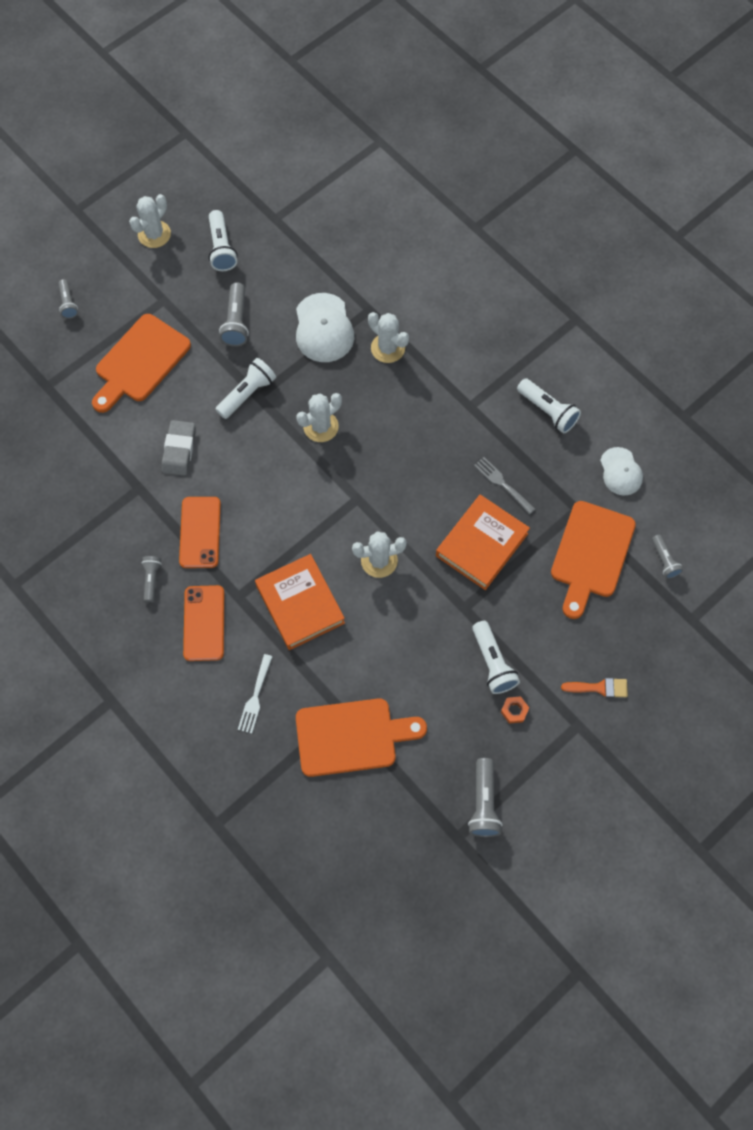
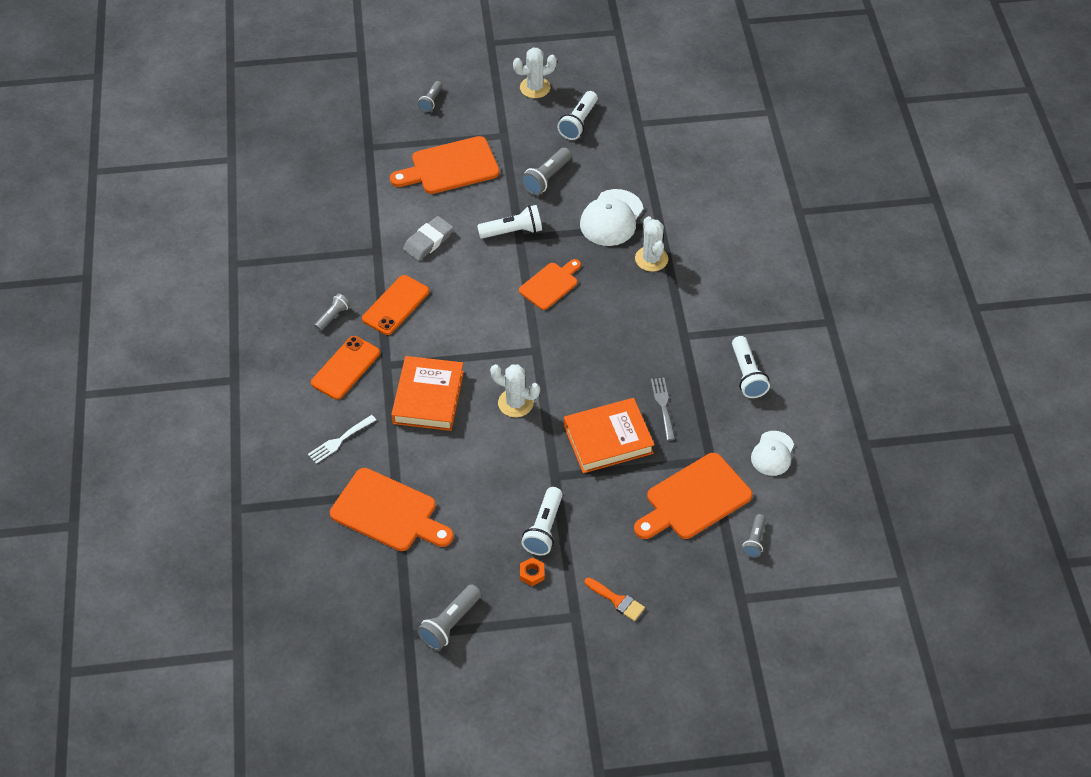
camera: 35 degrees right, 15 degrees down
white cactus [297,393,342,442] -> orange cutting board [519,259,581,310]

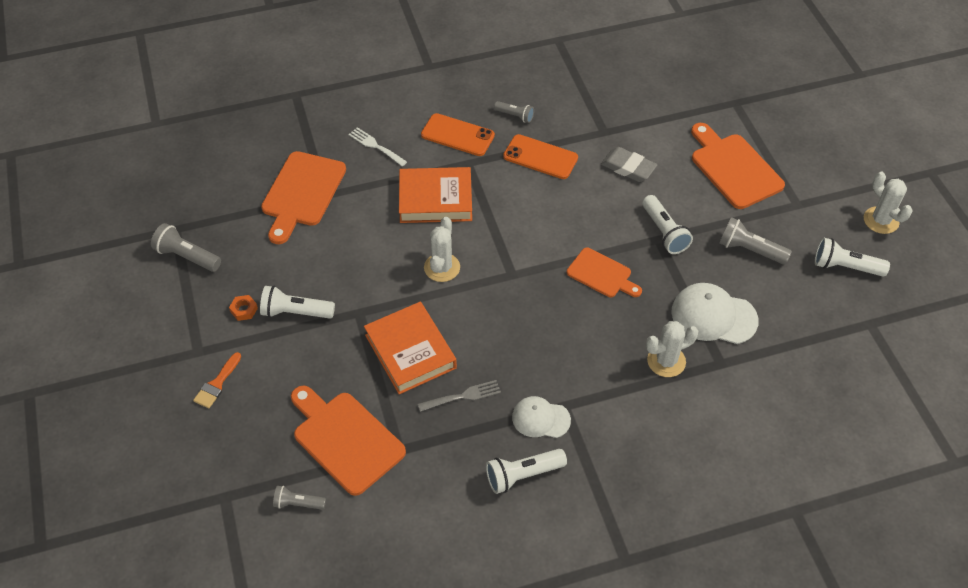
camera: 80 degrees right, 0 degrees up
grey flashlight [418,81,442,112] -> none
white cap [751,431,794,476] -> white cap moved to [512,396,571,438]

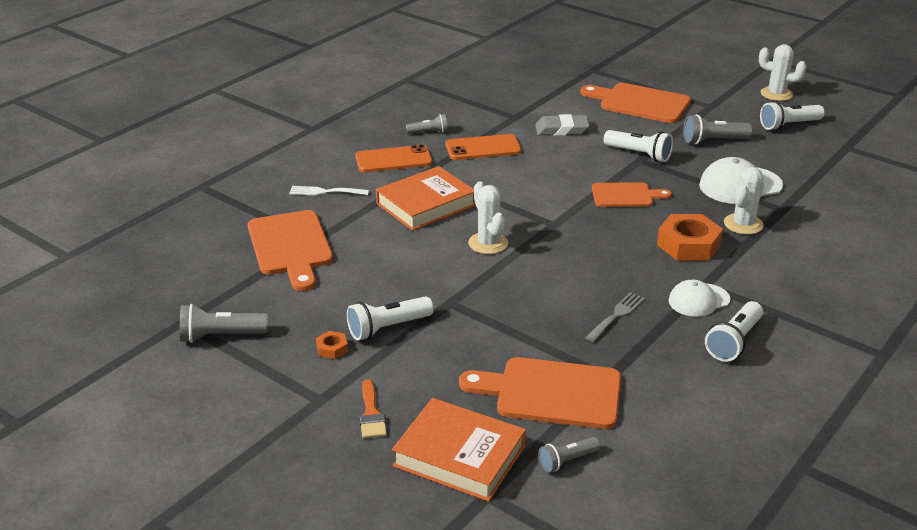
camera: 35 degrees left, 20 degrees down
orange book [364,302,457,394] -> orange book moved to [392,398,526,502]
none -> orange nut [657,214,723,261]

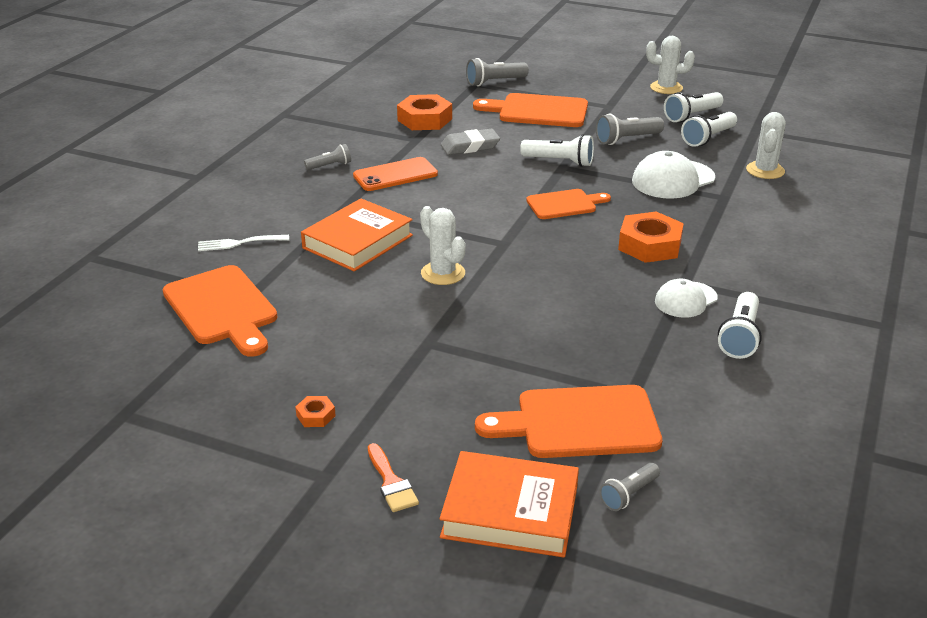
camera: 15 degrees left, 0 degrees up
grey flashlight [180,304,268,343] -> grey flashlight moved to [466,58,529,86]
white flashlight [347,296,434,341] -> white flashlight moved to [681,112,737,147]
orange phone [355,144,432,172] -> none
grey fork [585,292,645,342] -> none
white cactus [724,167,764,235] -> white cactus moved to [746,112,786,179]
none -> orange nut [397,94,452,130]

